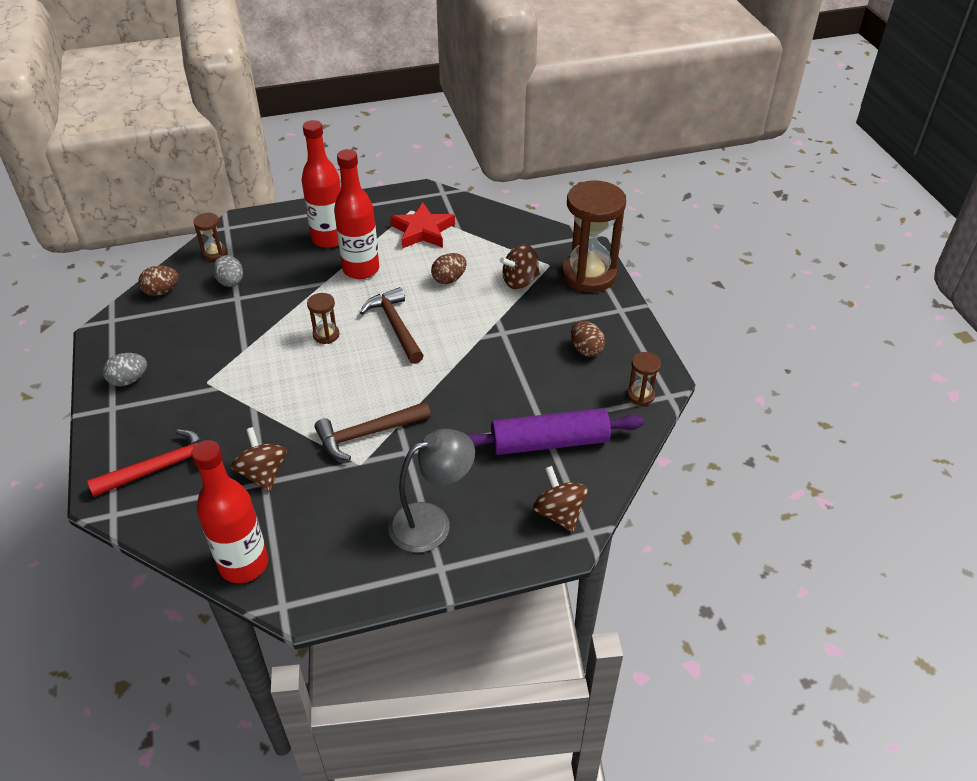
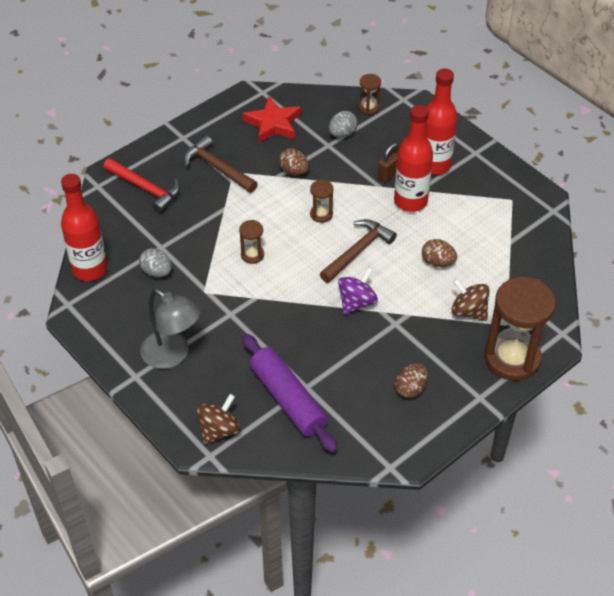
camera: 65 degrees right, 5 degrees up
grey egg [103,353,147,386] -> grey egg moved to [139,248,172,277]
brown egg [138,266,179,296] -> brown egg moved to [279,148,309,176]
brown spinning top [231,427,287,492] -> none
brown hammer [314,402,431,461] -> brown hammer moved to [184,135,258,193]
red star [390,202,455,249] -> red star moved to [243,97,301,143]
brown hourglass [627,352,661,406] -> brown hourglass moved to [239,220,264,264]
none -> purple spinning top [338,267,378,314]
none -> brown padlock [378,143,399,182]

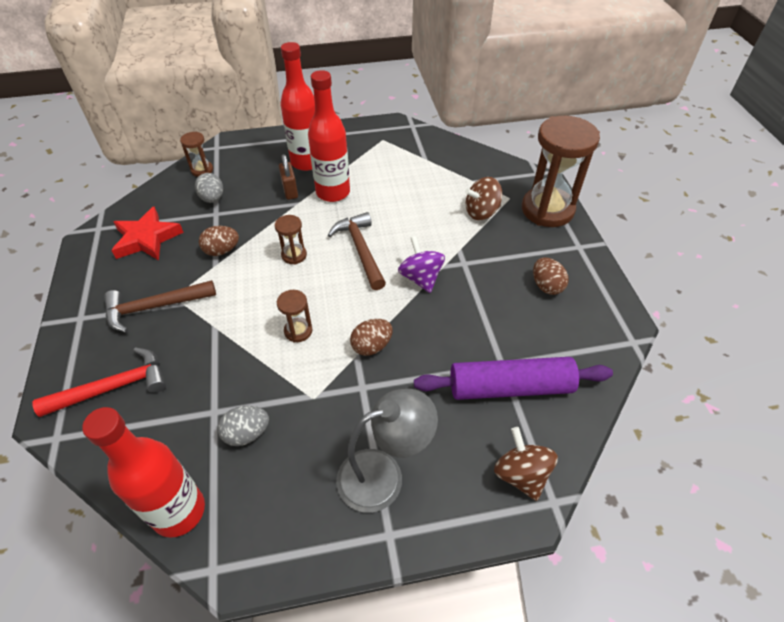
camera: 60 degrees left, 0 degrees up
brown egg [422,239,457,267] -> brown egg moved to [350,319,393,356]

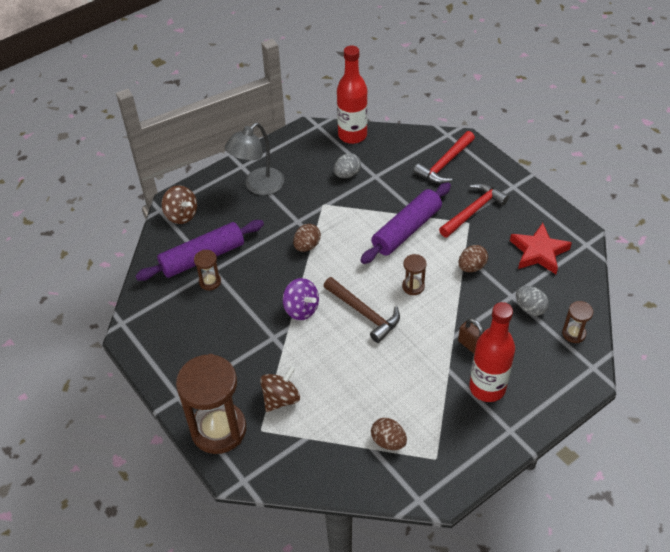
camera: 155 degrees right, 0 degrees up
brown hammer [104,280,216,332] -> red hammer [439,183,509,238]
brown hourglass [277,290,312,343] -> brown hourglass moved to [194,250,221,290]
red bottle [308,70,350,202] -> none
brown egg [533,257,569,295] -> brown egg moved to [371,418,407,450]
none -> purple rolling pin [360,182,451,264]

